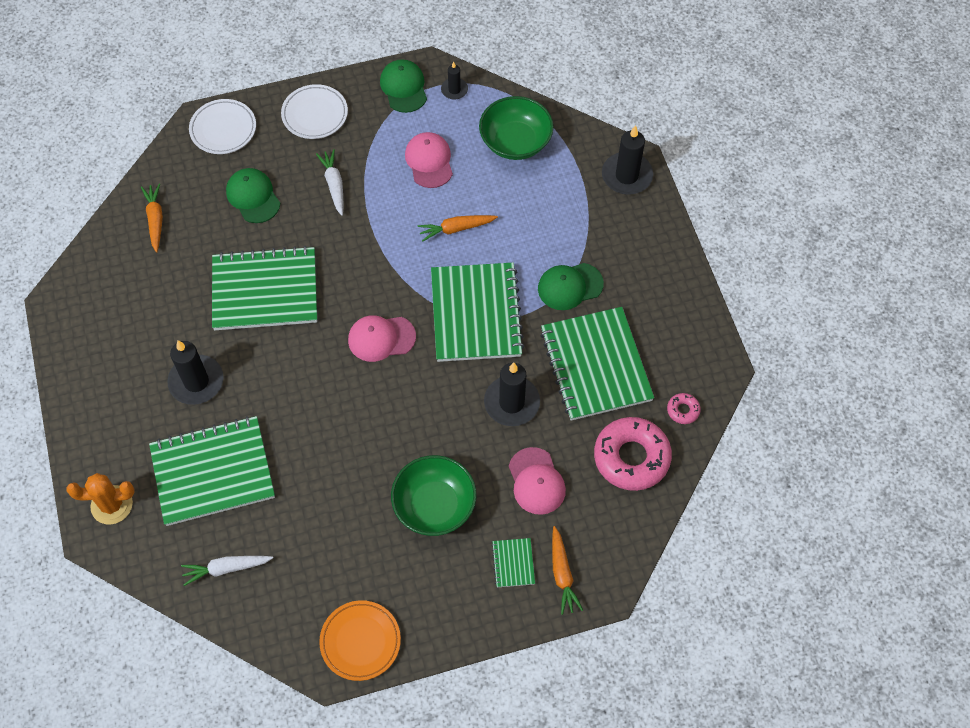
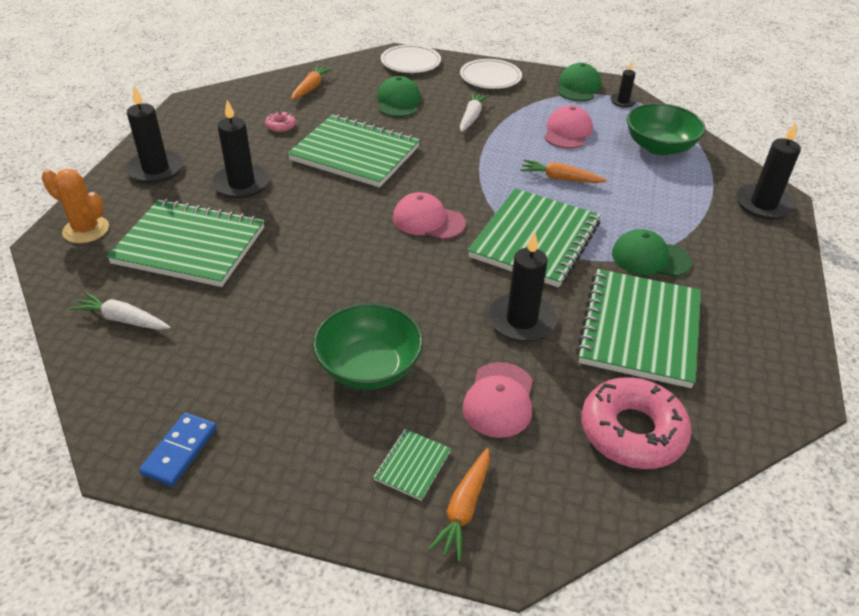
camera: 30 degrees right, 20 degrees down
orange plate [319,600,401,681] -> blue domino [139,413,217,486]
pink donut [667,393,701,424] -> pink donut moved to [265,111,296,132]
none -> black candle [125,86,184,183]

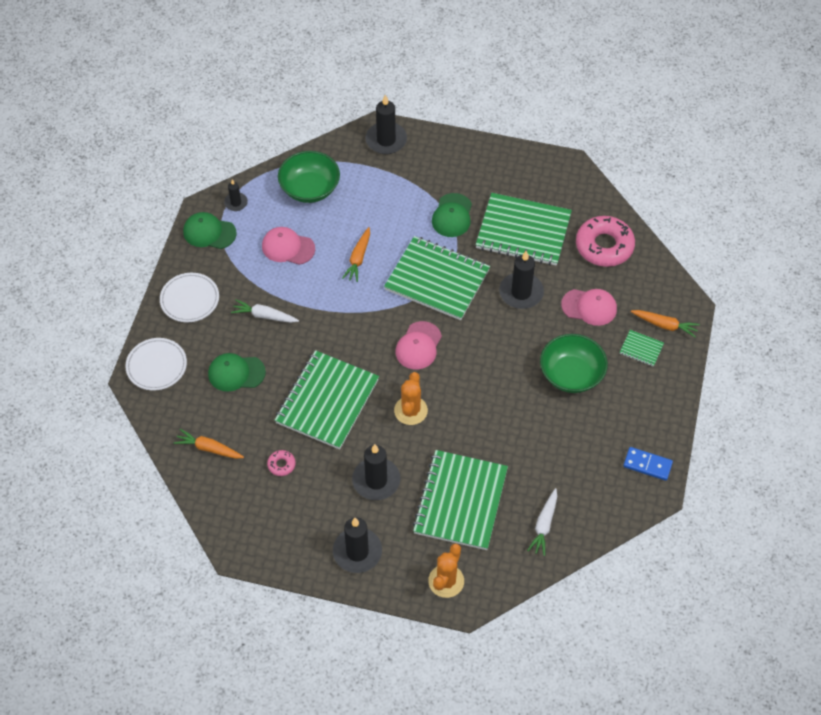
camera: 90 degrees left, 15 degrees up
none -> orange cactus [394,372,428,425]

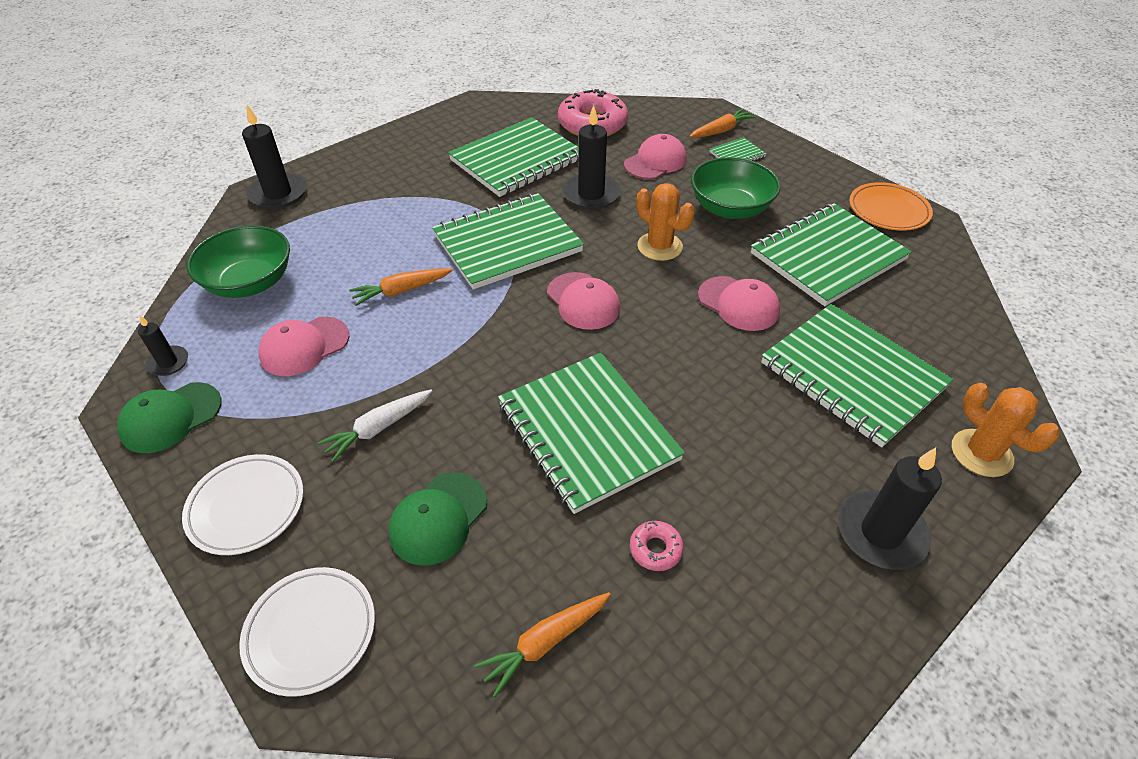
camera: 55 degrees left, 10 degrees down
orange carrot [342,227,370,282] -> orange carrot turned 105 degrees clockwise [349,268,453,306]
black candle [352,444,400,500] -> none
orange cactus [394,372,428,425] -> orange cactus moved to [636,183,695,261]
green cap [432,193,472,237] -> none
white carrot [527,488,557,556] -> none
blue domino [623,447,673,481] -> orange plate [849,182,933,231]
none -> pink cap [698,276,780,331]
none -> green notebook [751,203,912,306]

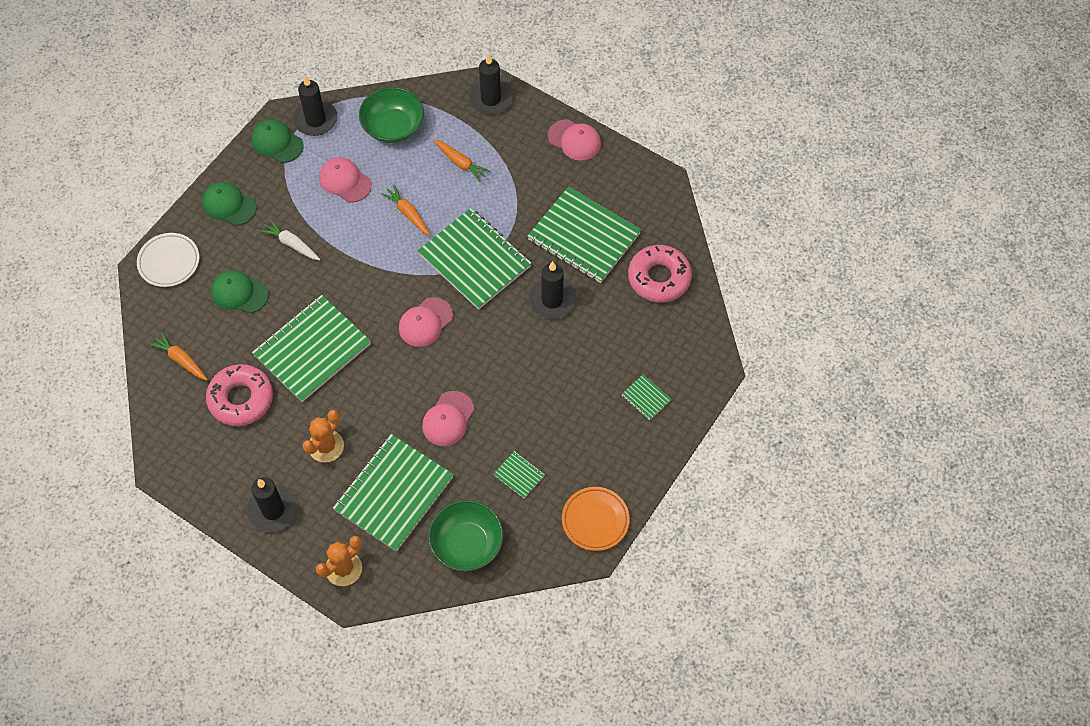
camera: 75 degrees right, 15 degrees up
black candle [138,315,188,376] -> black candle [293,75,337,136], size x1.82
white plate [182,454,304,555] -> green cap [202,182,256,226]
pink cap [624,134,687,179] -> pink cap moved to [548,119,601,161]
pink donut [630,521,684,571] -> pink donut [206,364,273,426], size x2.28
orange cactus [636,183,695,261] -> orange cactus moved to [302,410,344,463]
orange carrot [689,109,756,138] -> orange carrot moved to [433,139,491,182]
green bowl [691,157,781,219] -> green bowl moved to [428,500,504,572]
green notebook [751,203,912,306] -> green notebook [494,451,545,498], size x0.42

